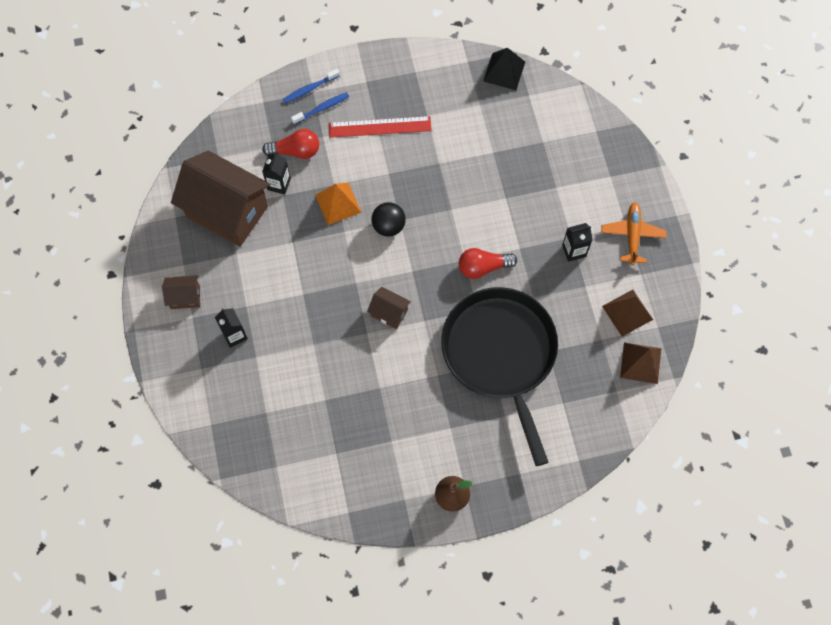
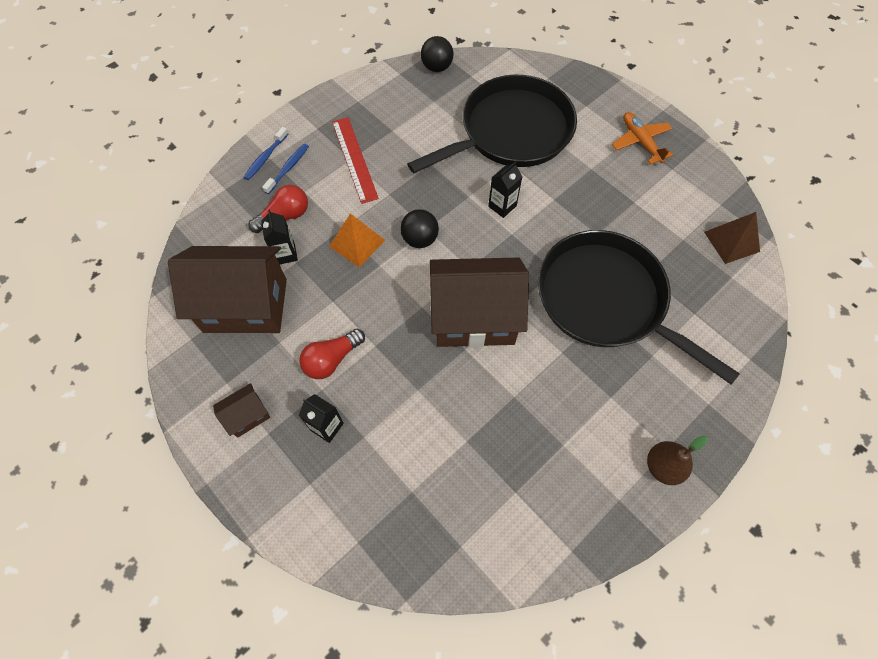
camera: 30 degrees left, 5 degrees down
red ruler [329,116,432,138] -> red ruler turned 75 degrees counterclockwise [332,117,379,204]
brown house [367,287,411,329] -> brown house [430,257,529,348], size x2.26
red light bulb [459,248,517,279] -> red light bulb moved to [299,329,365,379]
black pyramid [483,48,525,90] -> black ball [421,36,454,72]
black carton [562,223,592,262] -> black carton moved to [488,161,522,218]
brown pyramid [602,290,653,337] -> none
none -> black pan [407,75,577,173]

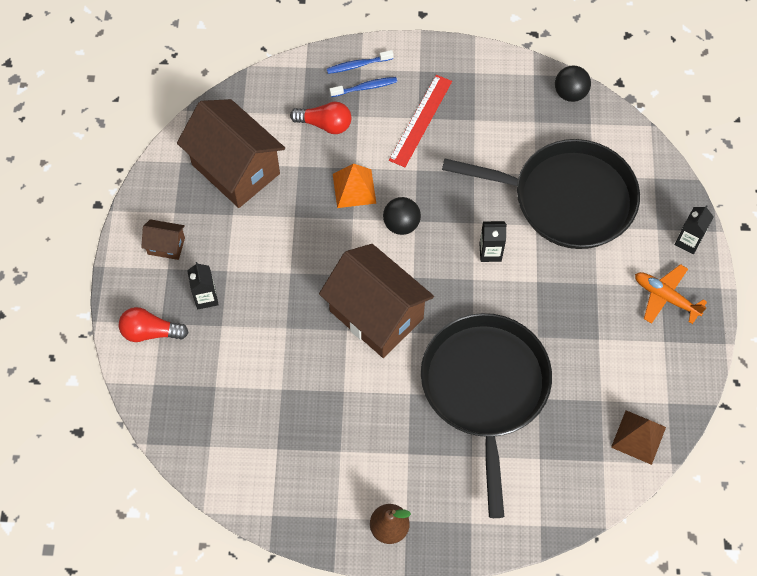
camera: 45 degrees right, 0 degrees up
black carton [261,210,298,264] -> black carton moved to [675,205,714,254]
red light bulb [299,329,365,379] -> red light bulb moved to [119,307,189,342]
orange plane [612,112,673,165] -> orange plane turned 75 degrees counterclockwise [635,264,707,324]

